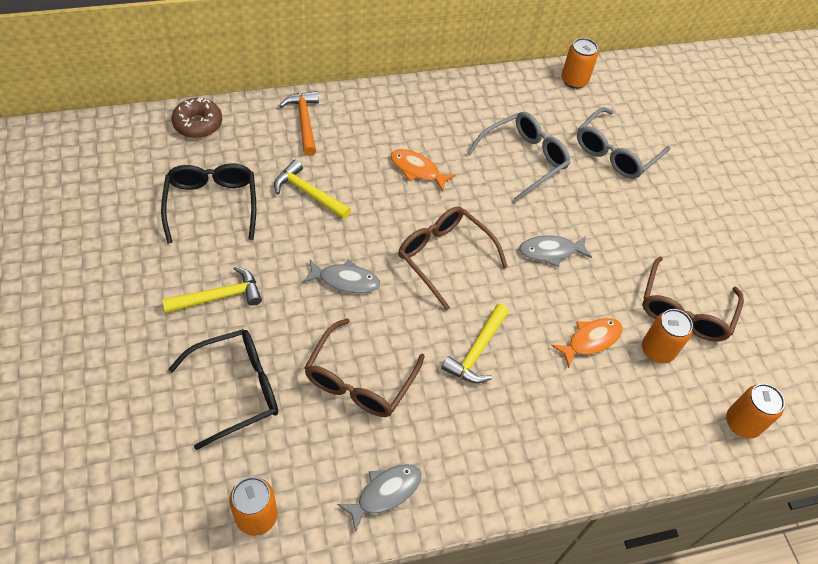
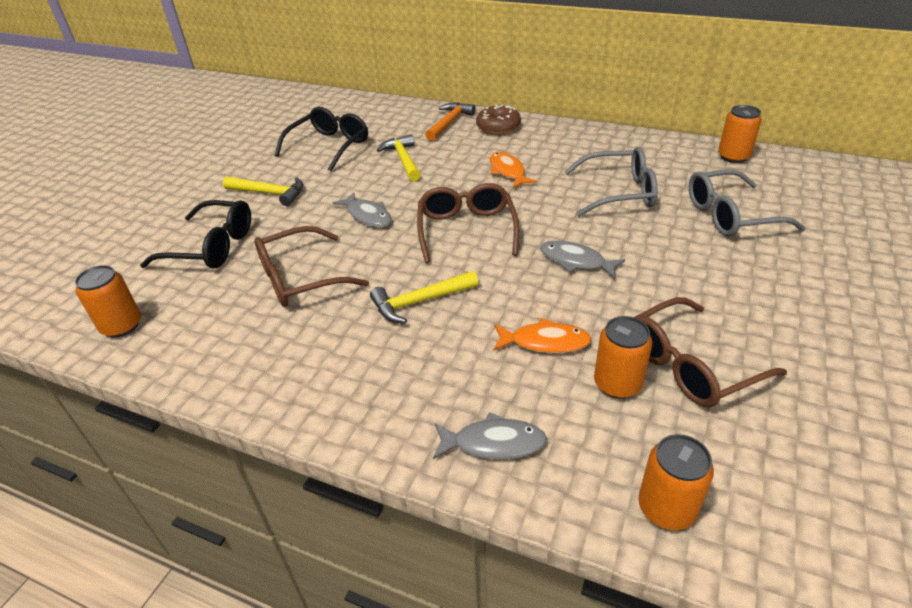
camera: 45 degrees right, 15 degrees down
brown donut [172,98,222,138] -> brown donut moved to [476,105,521,135]
grey fish [337,464,422,533] -> grey fish moved to [433,412,547,460]

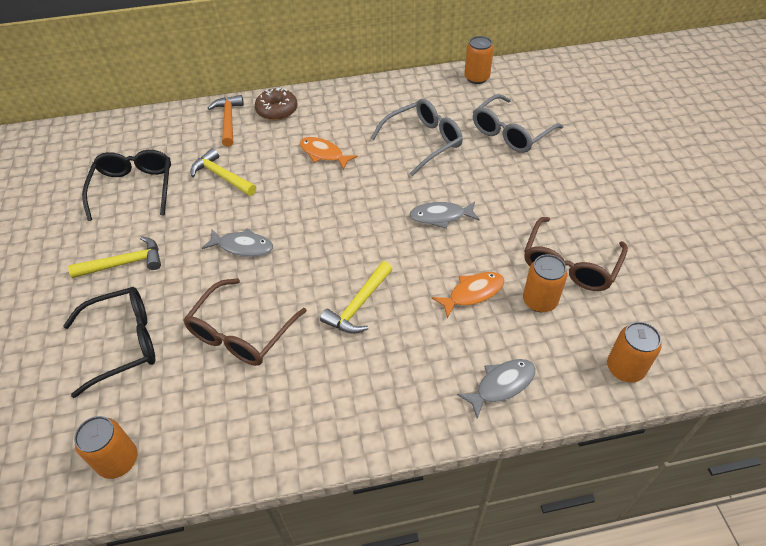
camera: 35 degrees left, 10 degrees up
brown glasses [417,183,519,263] -> none

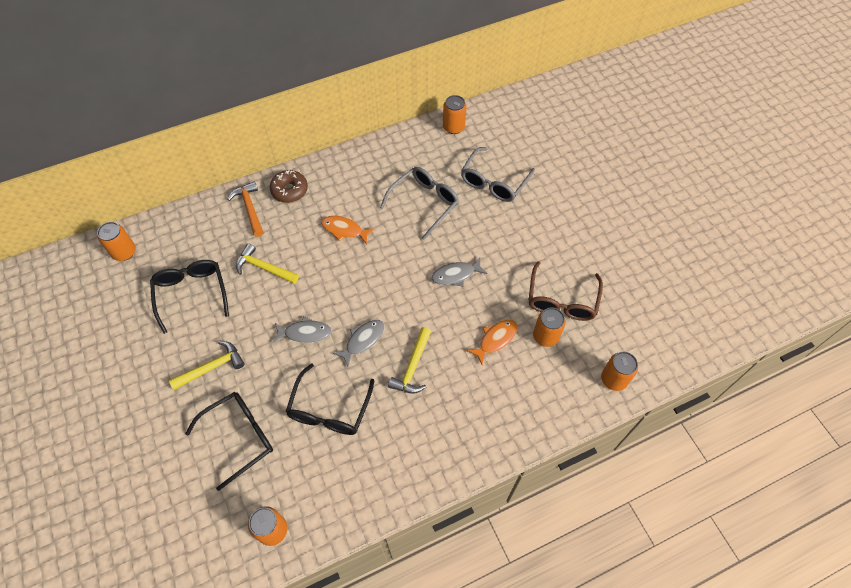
camera: 15 degrees left, 10 degrees up
brown glasses [183,278,307,366] -> black glasses [286,363,374,435]
grey fish [457,359,536,419] -> grey fish moved to [333,320,384,366]
none -> orange can [97,222,136,261]

